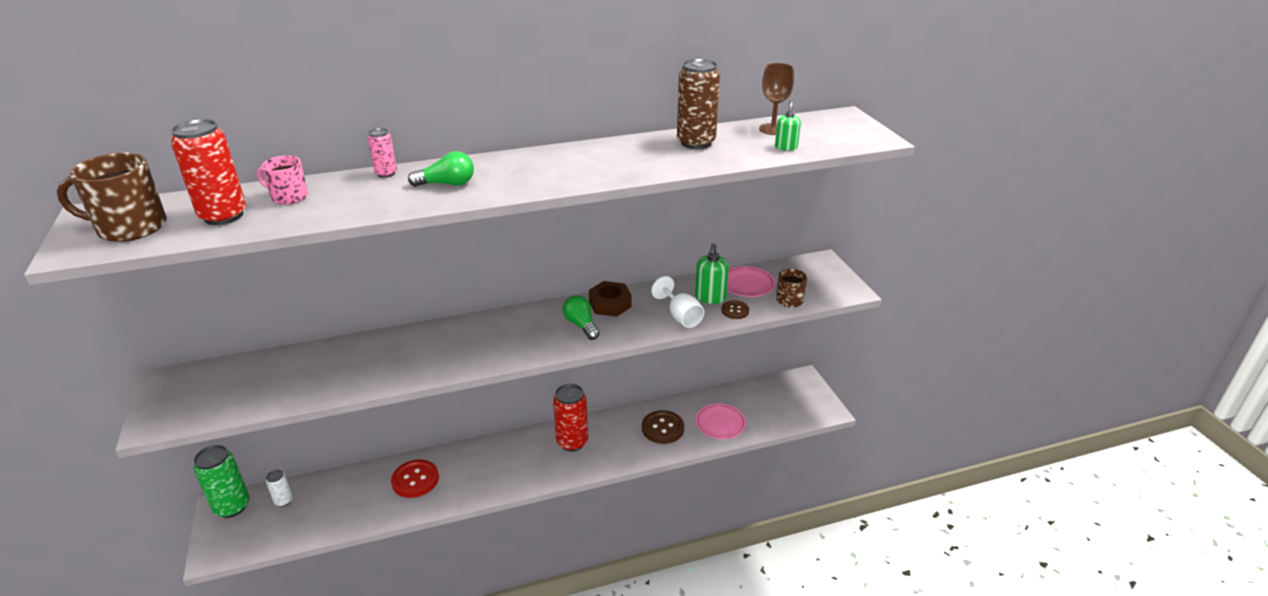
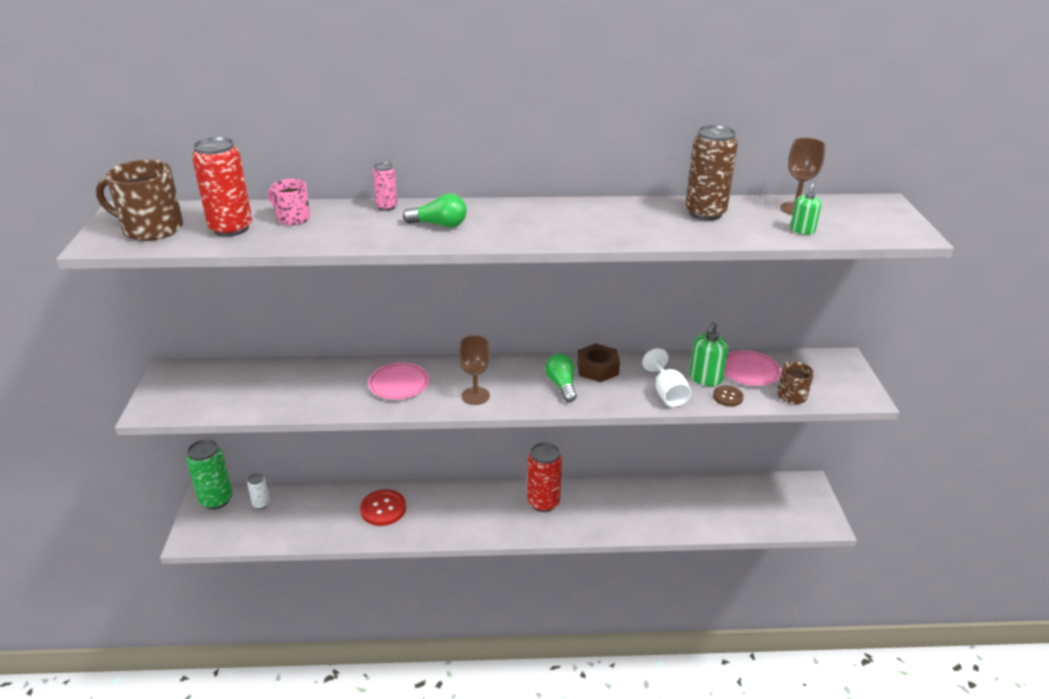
camera: 15 degrees right, 0 degrees up
brown button [642,410,684,444] -> none
pink plate [695,404,746,439] -> pink plate moved to [368,363,429,400]
none -> brown goblet [459,335,490,405]

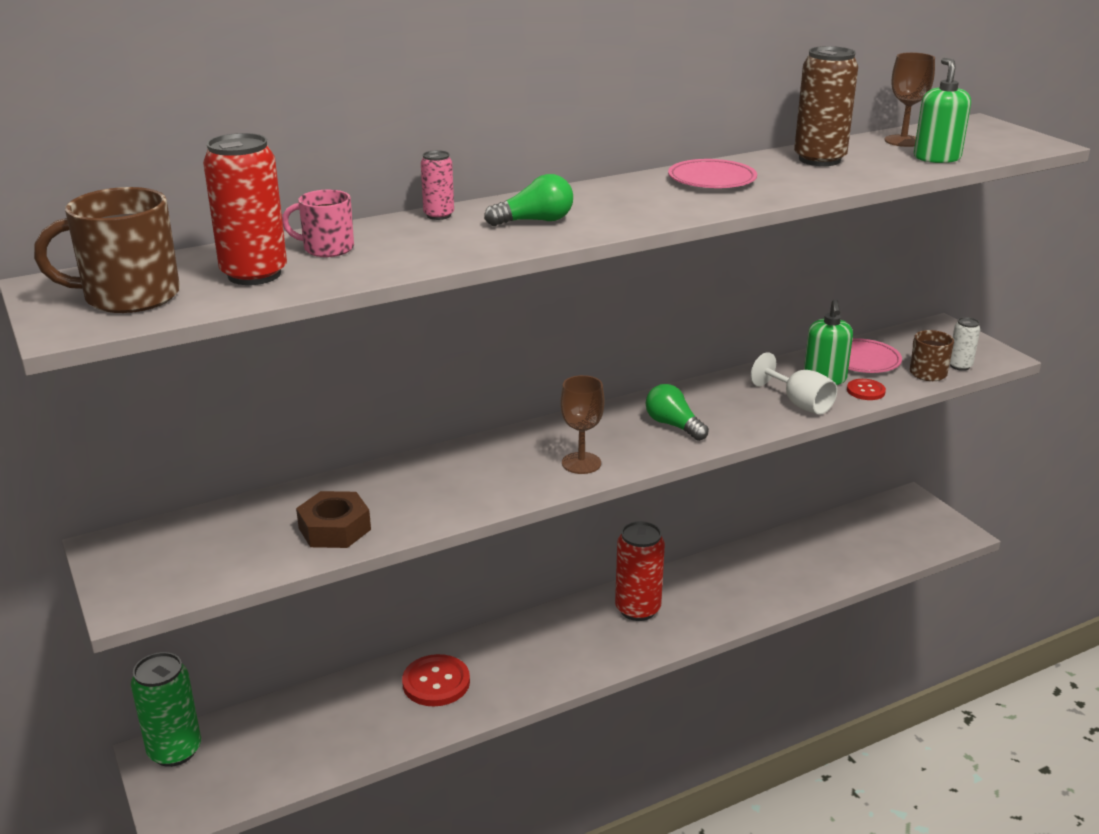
camera: 25 degrees left, 5 degrees down
white can [247,473,270,509] -> white can moved to [950,317,980,371]
pink plate [368,363,429,400] -> pink plate moved to [668,159,757,188]
brown nut [577,344,620,382] -> brown nut moved to [296,491,371,548]
brown button [713,386,744,407] -> red button [847,379,886,400]
green soap dispenser [790,180,822,234] -> green soap dispenser [914,58,971,163], size x1.58

